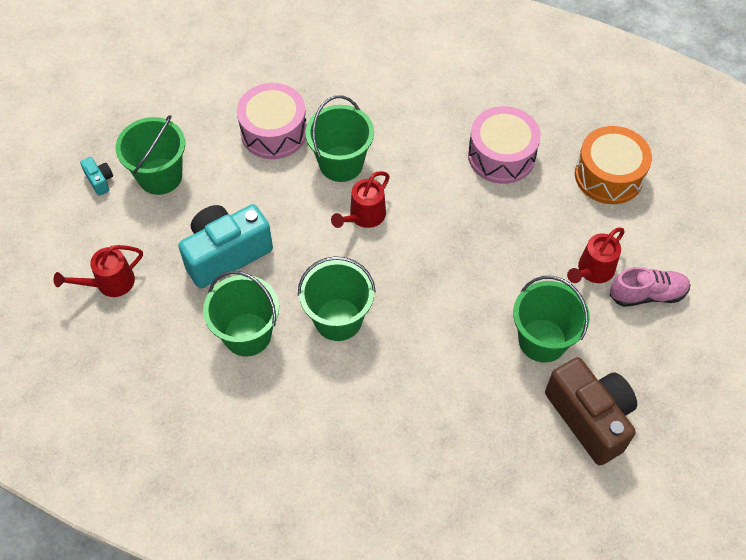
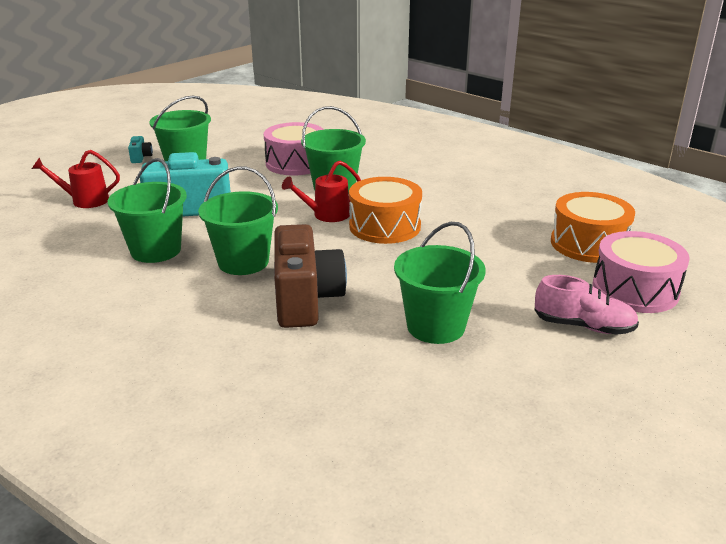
camera: 25 degrees right, 30 degrees down
pink drum [468,106,541,184] -> pink drum moved to [592,231,690,313]
brown camera [545,357,637,466] -> brown camera moved to [274,224,347,328]
red watering can [567,228,625,283] -> none
none -> orange drum [349,177,422,244]

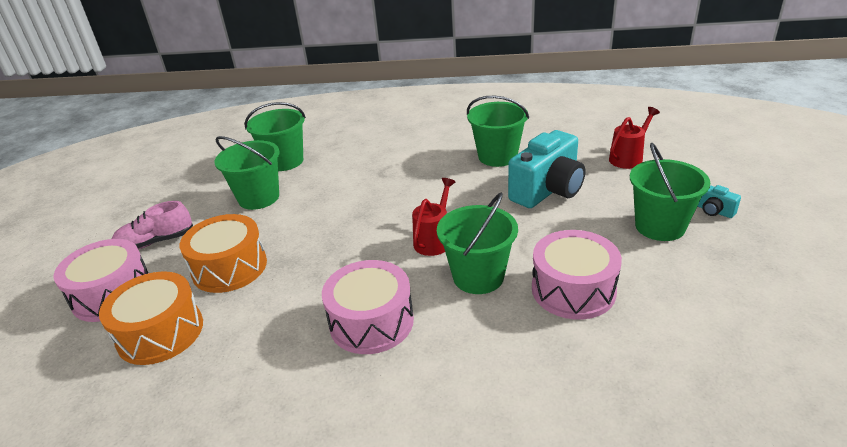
camera: 145 degrees right, 5 degrees up
green bucket [198,167,278,275] -> green bucket moved to [244,102,306,171]
brown camera [274,224,347,328] -> none
orange drum [349,177,422,244] -> orange drum moved to [180,214,267,293]
none -> pink drum [322,260,414,354]

